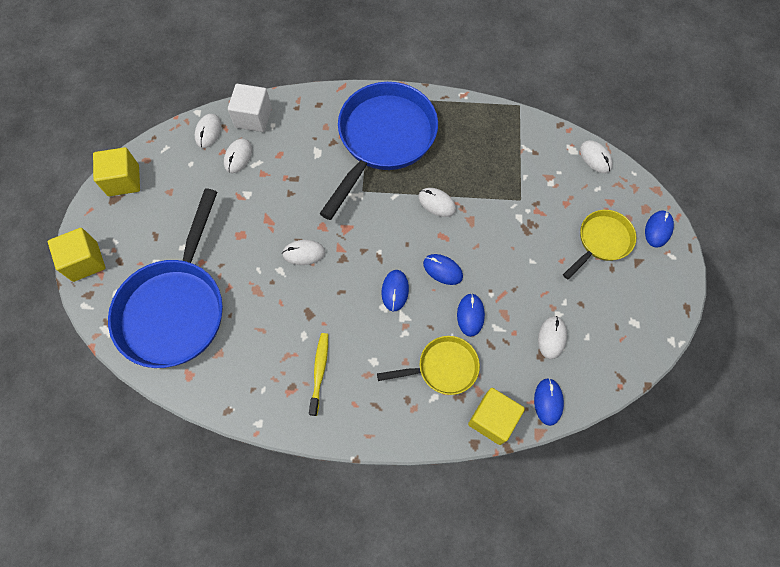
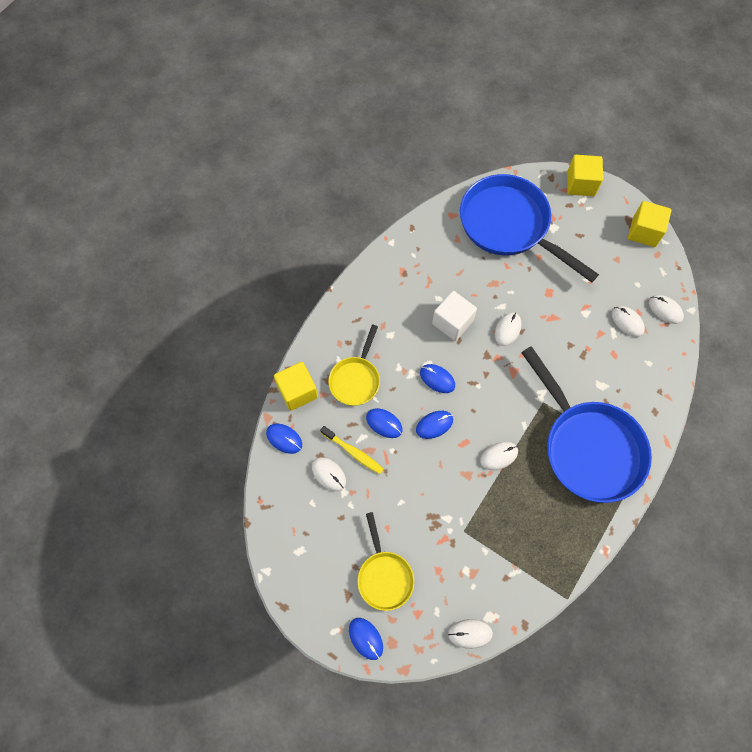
camera: 120 degrees right, 0 degrees up
white cube [228,84,272,132] -> white cube moved to [432,291,477,341]
yellow toothbrush [309,333,328,416] -> yellow toothbrush moved to [320,426,384,474]

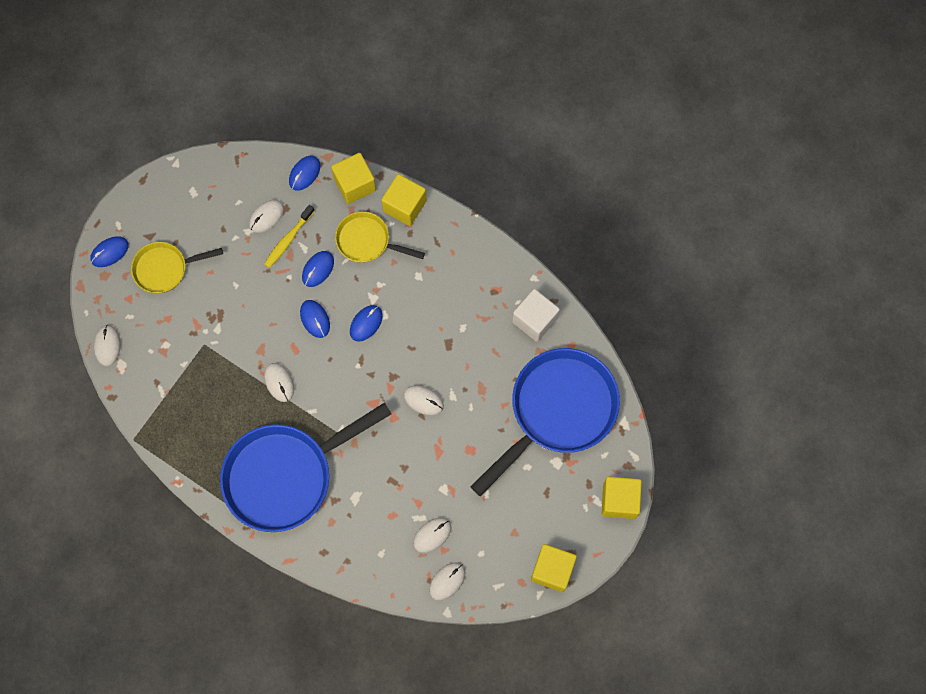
camera: 90 degrees right, 5 degrees up
white cube [432,291,477,341] -> white cube moved to [512,289,560,342]
none -> yellow cube [381,174,427,226]

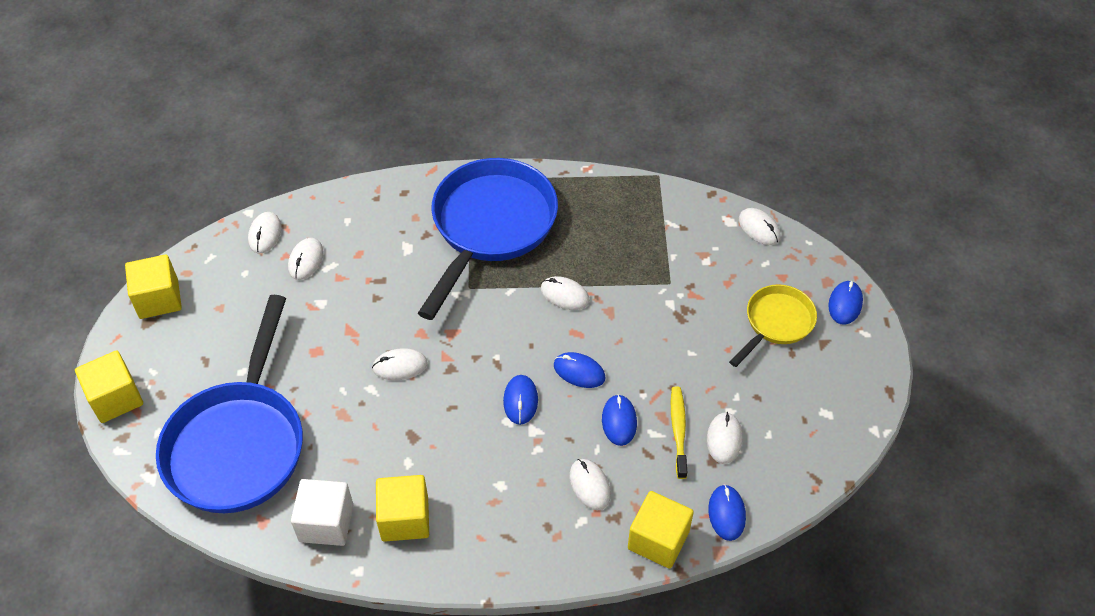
camera: 145 degrees right, 20 degrees down
yellow pan [335,211,425,263] -> white mouse [569,459,611,510]
yellow cube [381,174,427,226] -> yellow cube moved to [376,475,429,542]

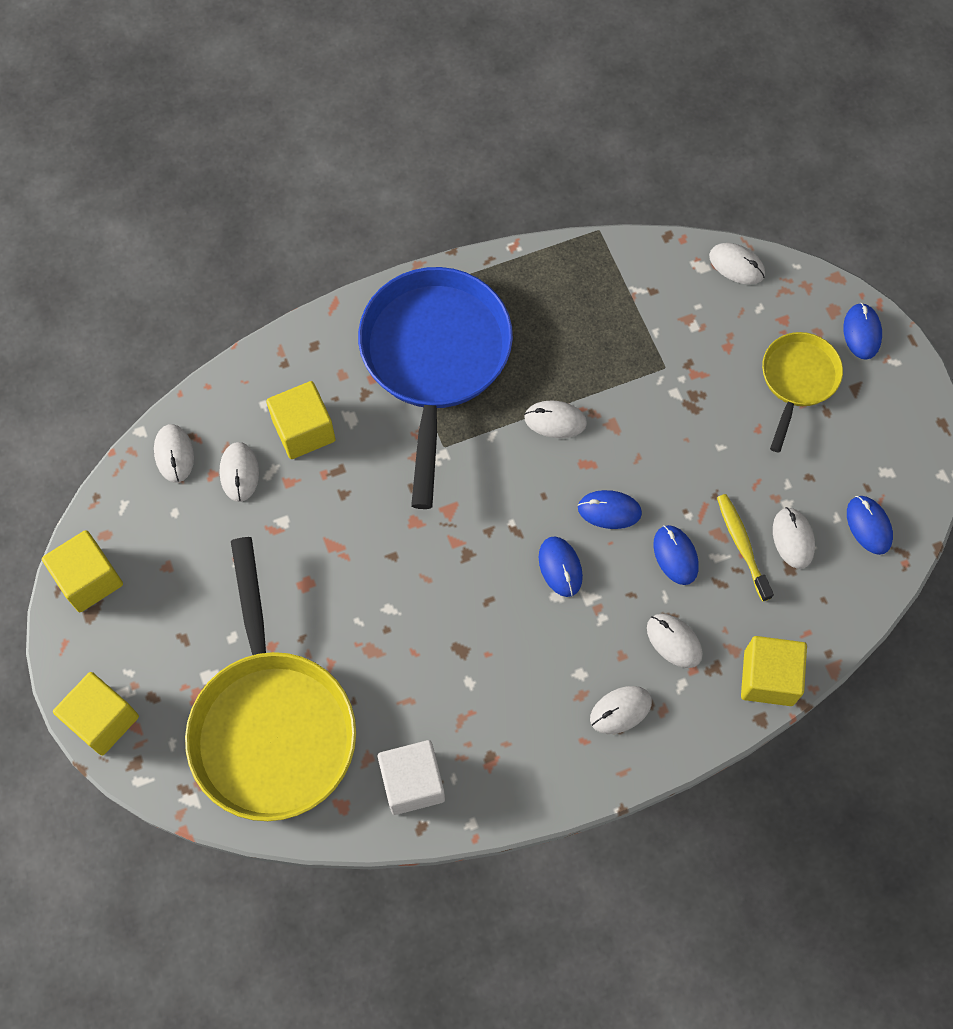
camera: 20 degrees left, 15 degrees up
blue pan [156,295,303,513] -> yellow pan [185,537,356,821]
white mouse [372,348,428,380] -> white mouse moved to [590,686,652,734]
yellow cube [376,475,429,542] -> yellow cube moved to [266,381,336,459]
blue mouse [708,484,746,541] -> blue mouse moved to [847,496,893,555]

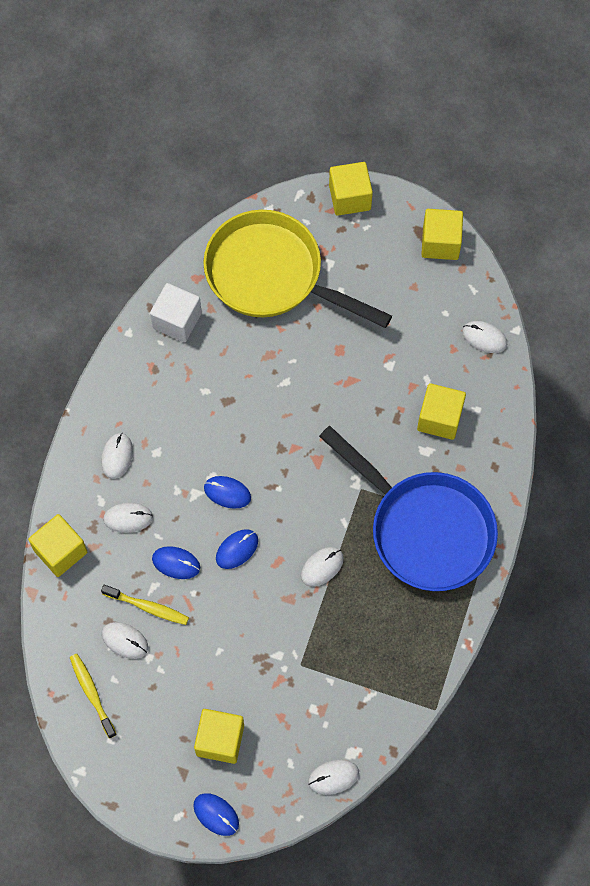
camera: 130 degrees right, 0 degrees up
white mouse [220,442,259,502] -> none
yellow pan [762,332,843,453] -> yellow cube [194,709,244,764]
blue mouse [847,496,893,555] -> yellow toothbrush [70,654,117,739]

